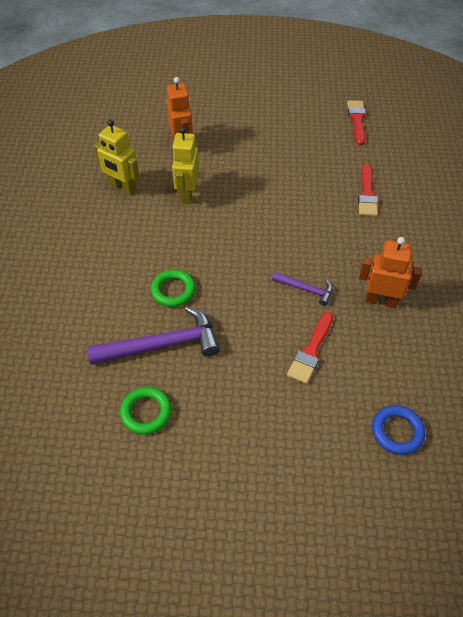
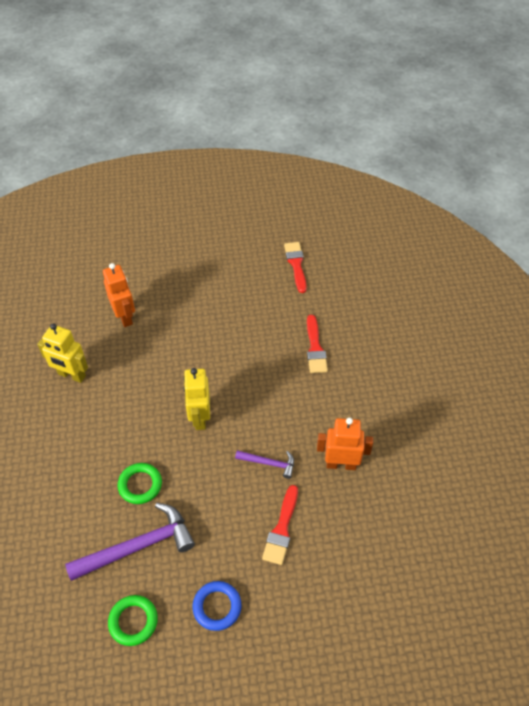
camera: 10 degrees left, 0 degrees up
yellow robot [172,127,199,204] -> yellow robot moved to [183,368,210,430]
blue ring [372,405,425,455] -> blue ring moved to [193,581,241,631]

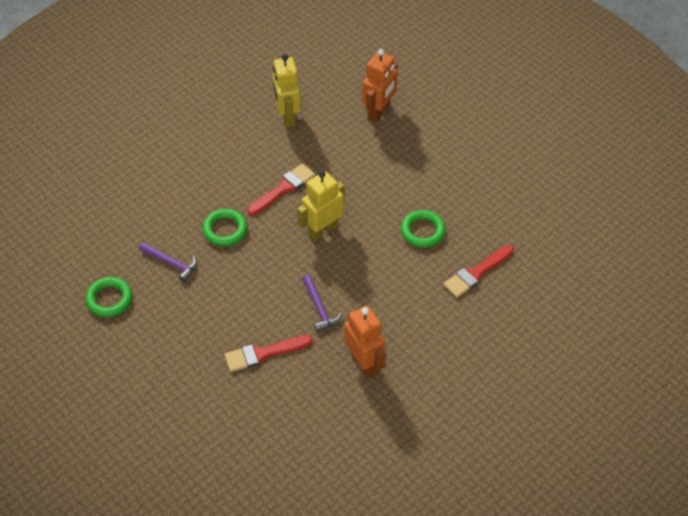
camera: 55 degrees right, 0 degrees up
purple hammer [65,503,195,581] -> purple hammer [139,242,197,282], size x0.52
blue ring [193,581,241,631] -> none
red brush [284,242,307,293] -> red brush moved to [247,163,315,215]
none -> green ring [401,210,446,248]

